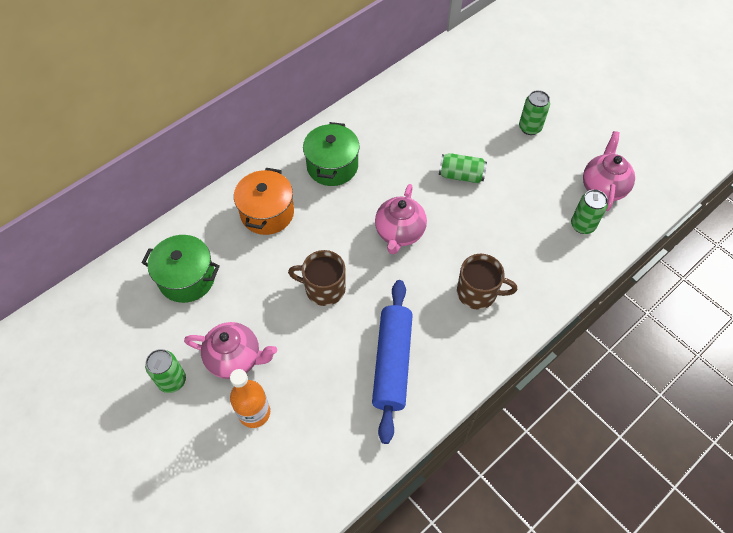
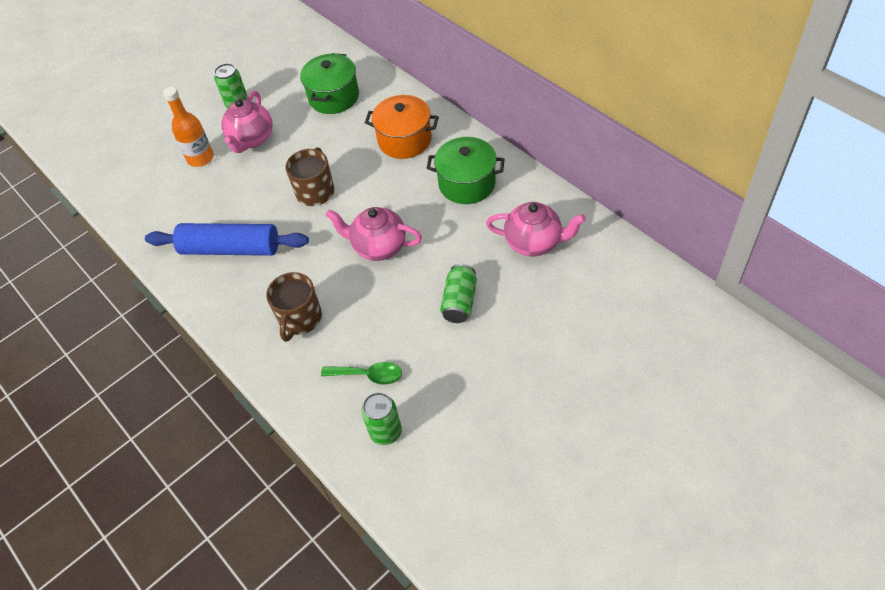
camera: 95 degrees right, 5 degrees down
green can [519,90,550,135] -> none
pink teapot [583,131,635,211] -> pink teapot moved to [486,202,586,256]
none -> green spoon [321,362,402,385]

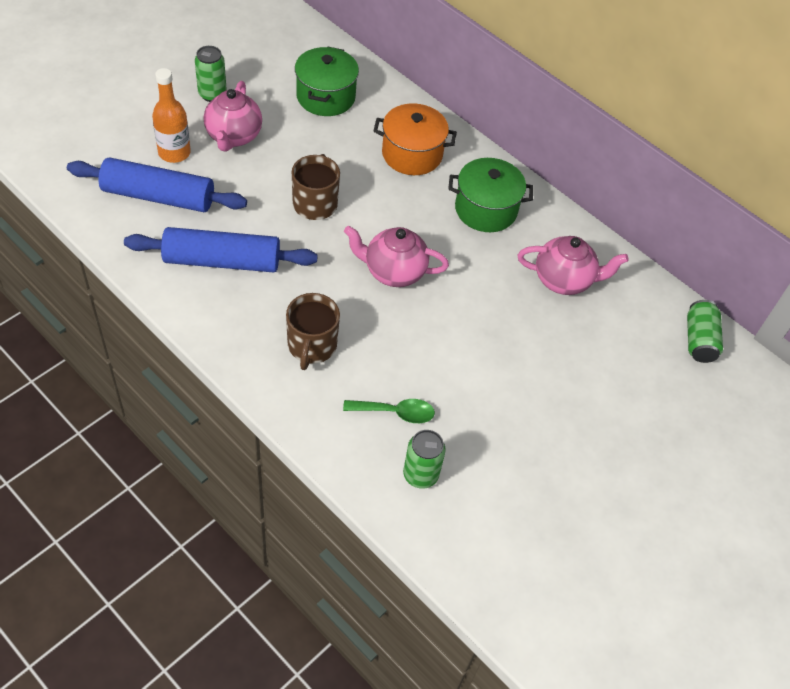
camera: 15 degrees left, 0 degrees up
green can [440,264,477,323] -> green can moved to [687,300,723,363]
none -> blue rolling pin [67,157,247,212]

